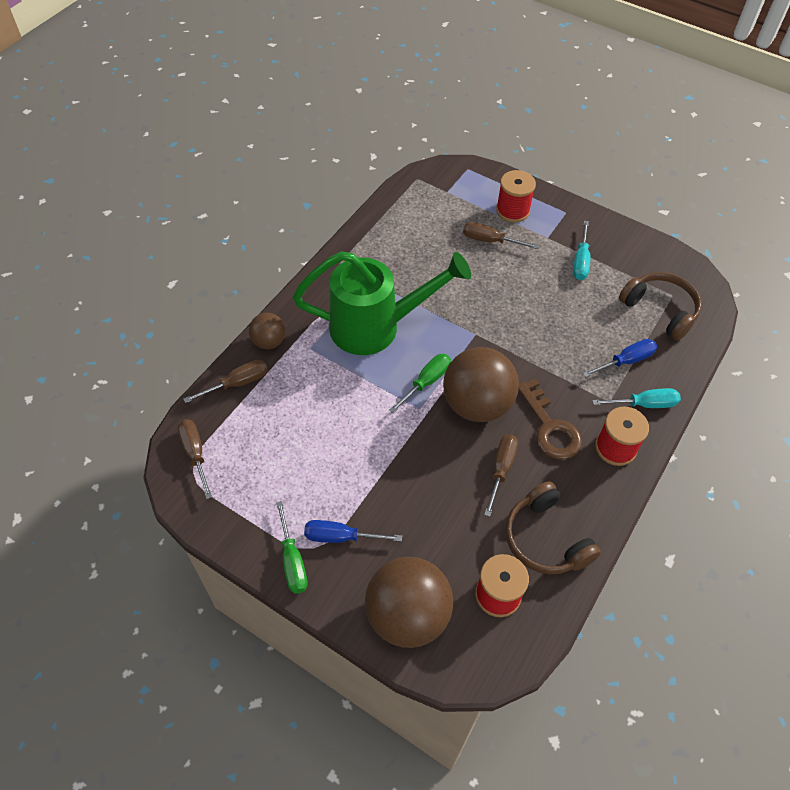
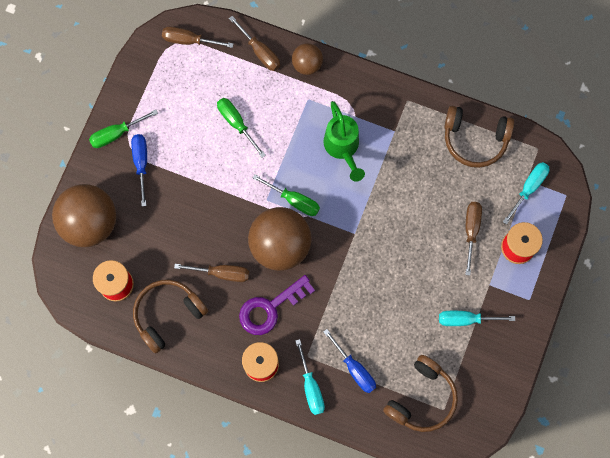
camera: 80 degrees right, 20 degrees up
brown screwdriver [178,419,212,499] -> brown screwdriver turned 135 degrees counterclockwise [162,26,234,48]
green watering can [293,251,471,355] -> green watering can [324,101,365,182], size x0.59
brown key [518,378,582,460] -> purple key [239,275,315,335]
none -> green screwdriver [217,98,265,158]
none -> brown headphones [444,106,514,168]
none -> turquoise screwdriver [503,162,550,225]

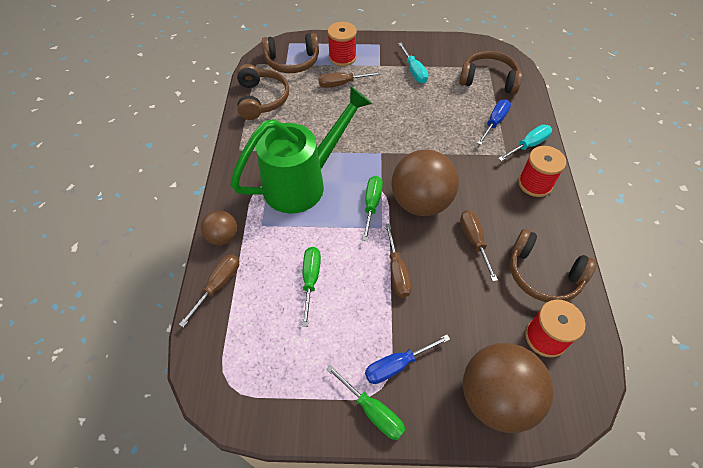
camera: 110 degrees left, 20 degrees down
brown screwdriver [162,26,234,48] -> brown screwdriver moved to [385,224,412,298]
green screwdriver [217,98,265,158] -> green screwdriver turned 150 degrees clockwise [302,247,321,327]
purple key [239,275,315,335] -> none
green watering can [324,101,365,182] -> green watering can [230,86,372,214], size x1.69
turquoise screwdriver [503,162,550,225] -> brown headphones [262,33,319,73]

